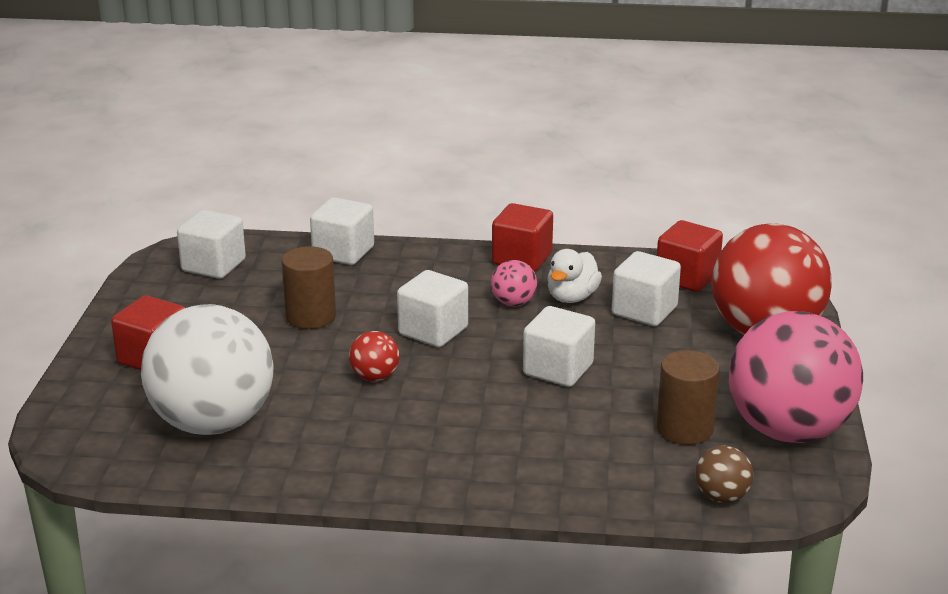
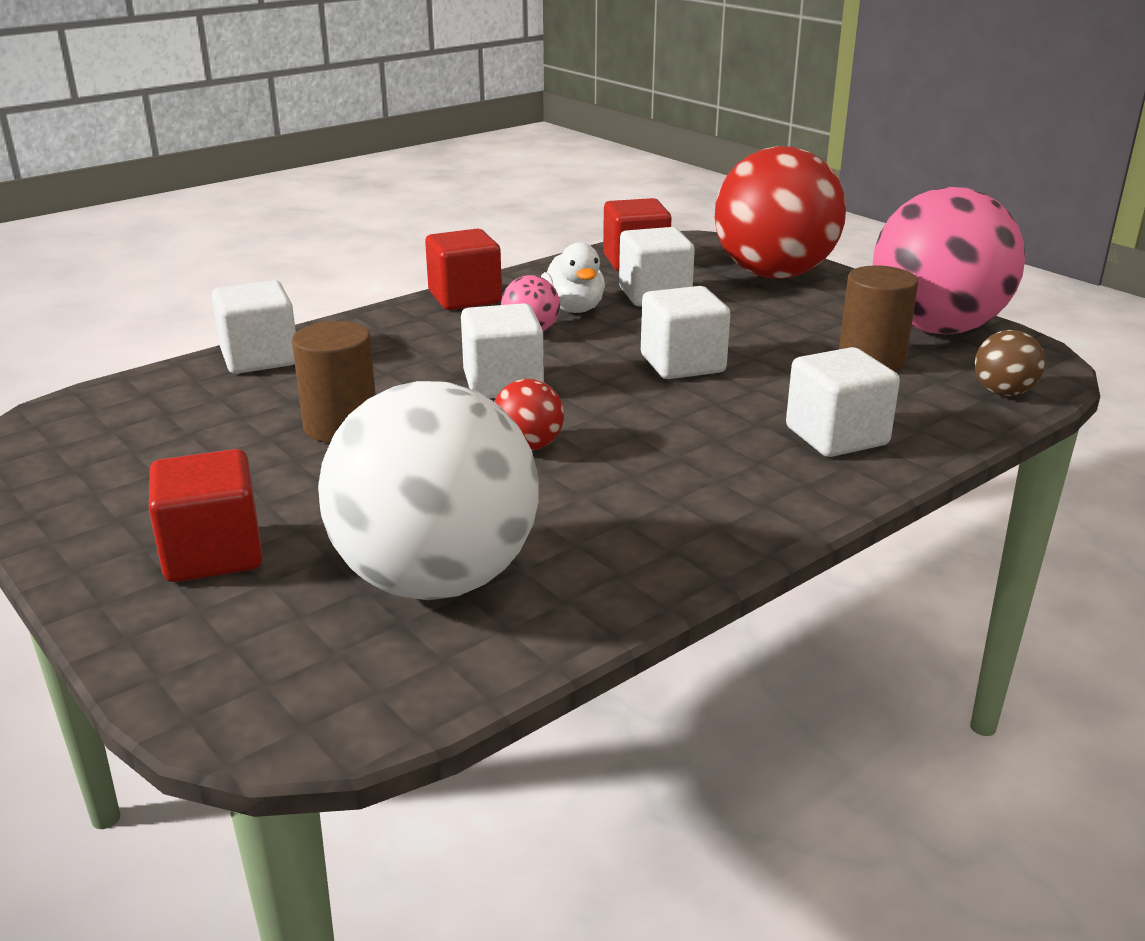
camera: 45 degrees left, 0 degrees up
white cube [177,210,246,279] -> white cube moved to [786,347,900,457]

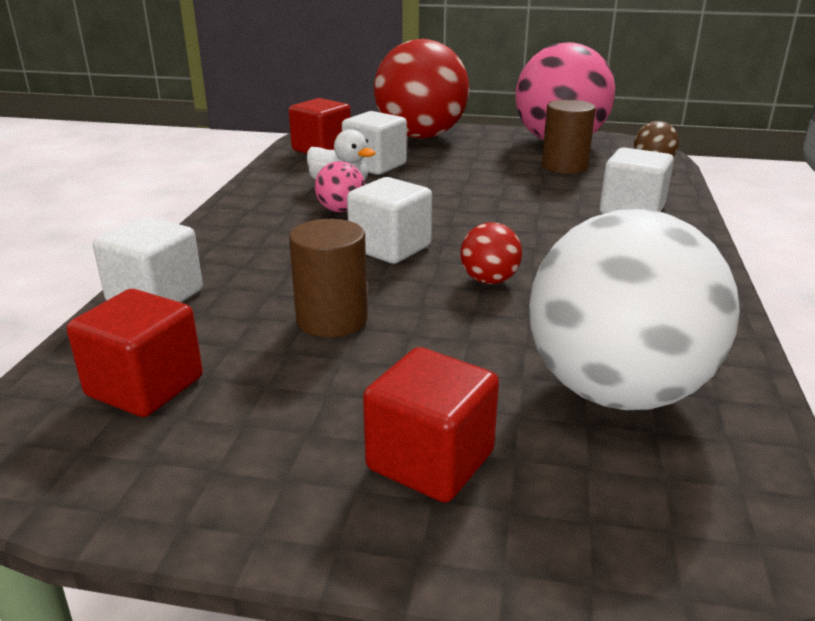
camera: 40 degrees left, 0 degrees up
red cube [425,229,502,310] -> red cube moved to [67,289,203,417]
white cube [641,286,730,379] -> none

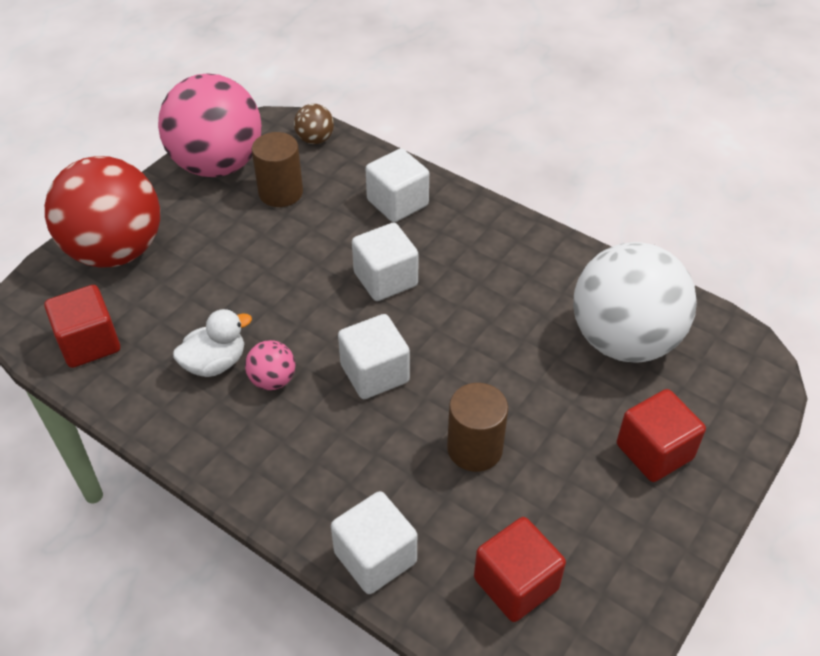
camera: 65 degrees left, 20 degrees up
white cube [342,111,407,175] -> white cube moved to [352,223,419,301]
red ball [460,223,522,284] -> none

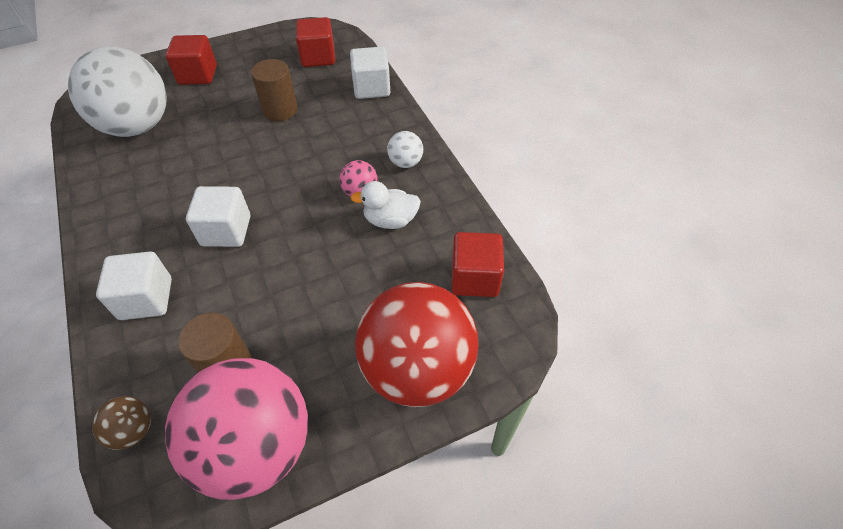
camera: 150 degrees left, 5 degrees up
white cube [338,314,410,399] -> none
none -> white ball [387,131,423,168]

